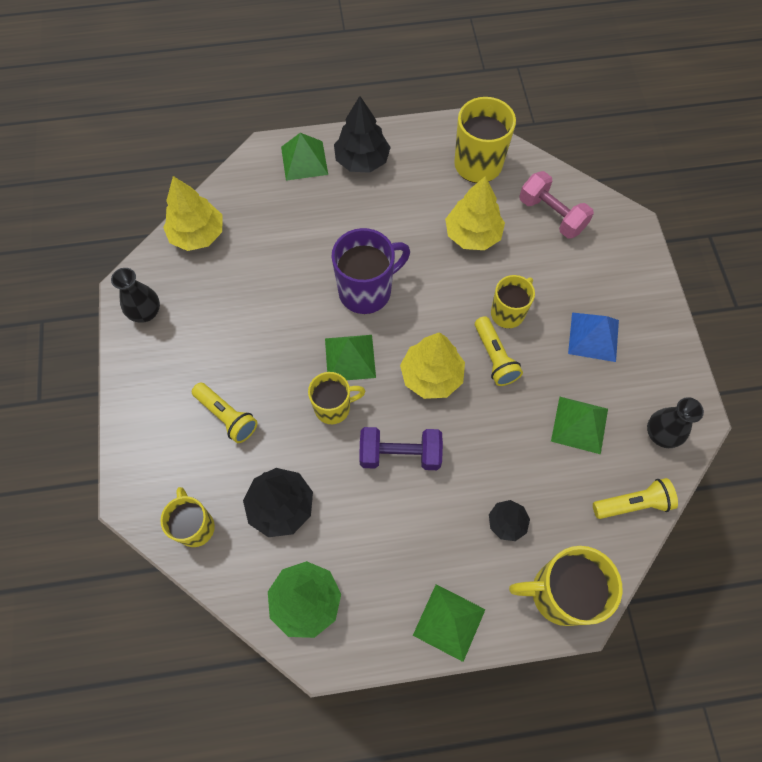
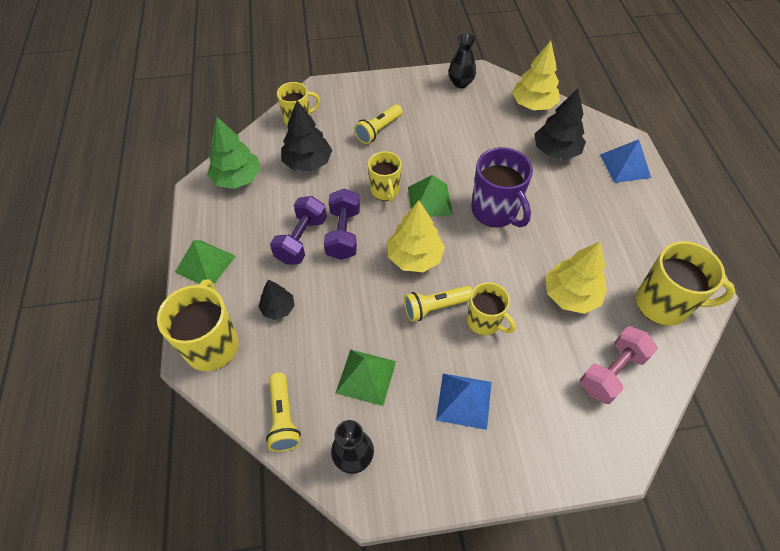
camera: 90 degrees right, 10 degrees down
green pyramid [281,133,328,181] -> blue pyramid [600,139,651,183]
black tree [334,96,391,173] -> black tree moved to [535,89,586,160]
none -> purple dumbbell [270,196,327,265]

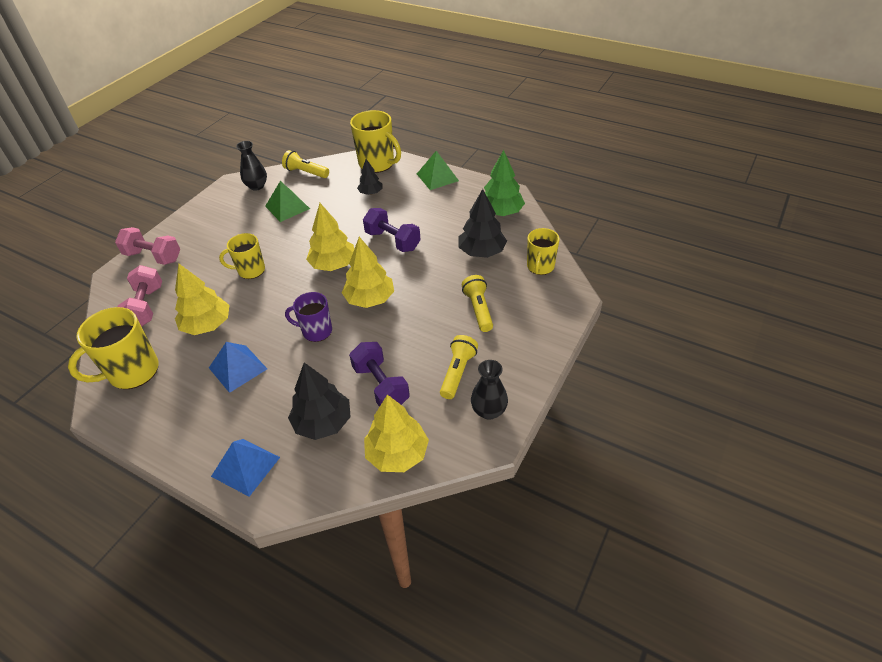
camera: 130 degrees right, 10 degrees down
purple dumbbell [270,196,327,265] -> purple dumbbell moved to [349,342,410,407]
yellow mug [368,151,402,202] -> none
yellow flashlight [404,286,472,322] -> yellow flashlight moved to [440,335,478,399]
green pyramid [408,175,453,217] -> yellow tree [342,237,394,308]
blue pyramid [436,374,492,430] -> blue pyramid moved to [209,342,267,393]
purple mug [471,147,533,227] -> purple mug [285,292,332,342], size x0.64
none -> pink dumbbell [115,227,180,265]

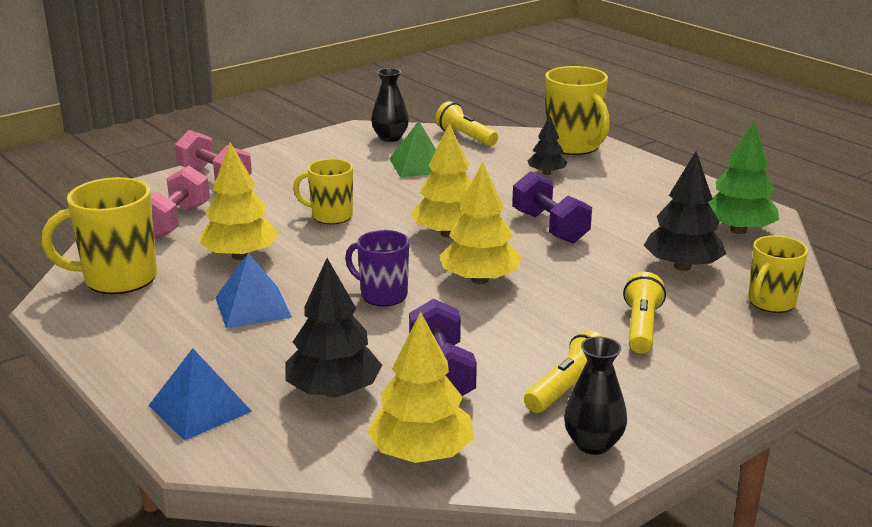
camera: 20 degrees right, 20 degrees down
green pyramid [417,151,459,190] -> none

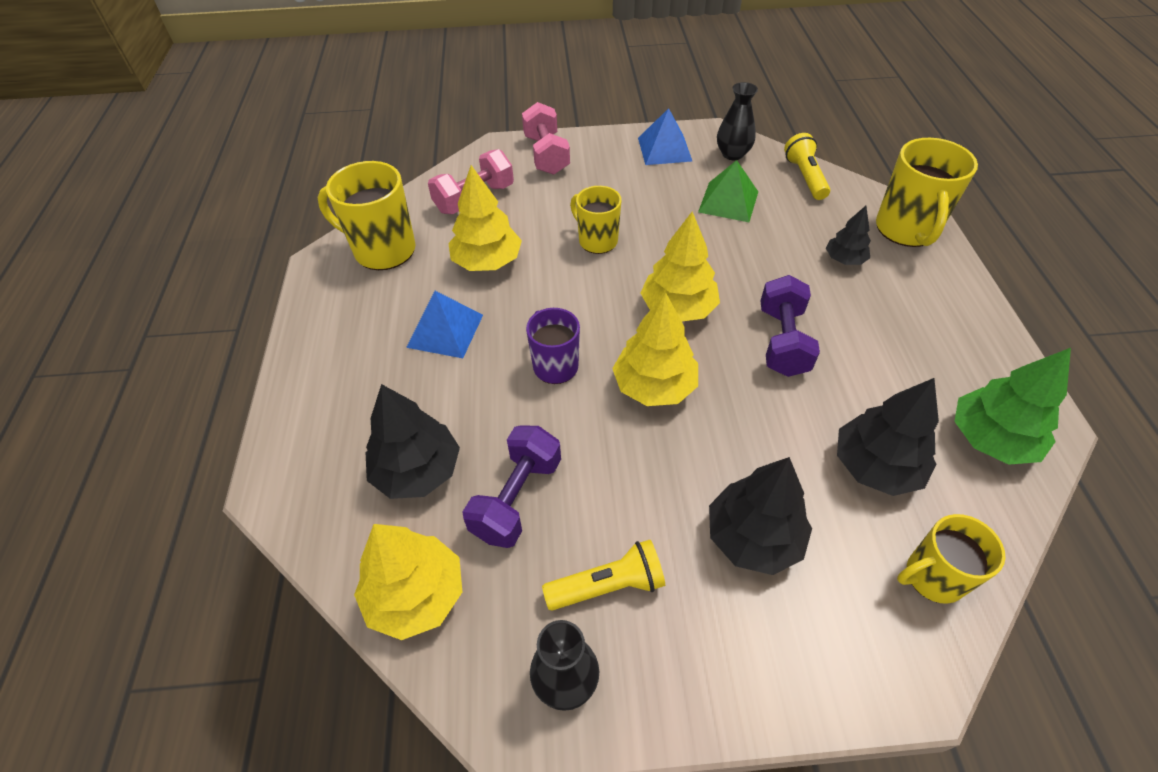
camera: 35 degrees right, 25 degrees up
blue pyramid [148,348,252,441] -> blue pyramid moved to [638,108,692,165]
yellow flashlight [623,272,666,354] -> black tree [709,457,812,575]

